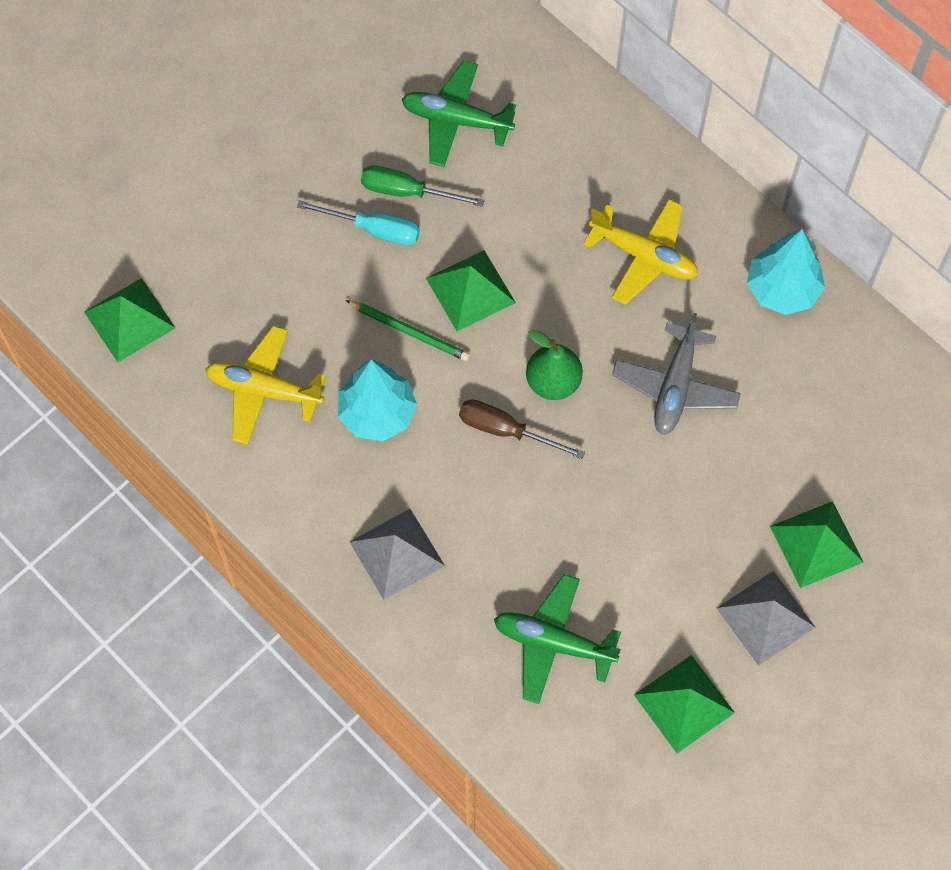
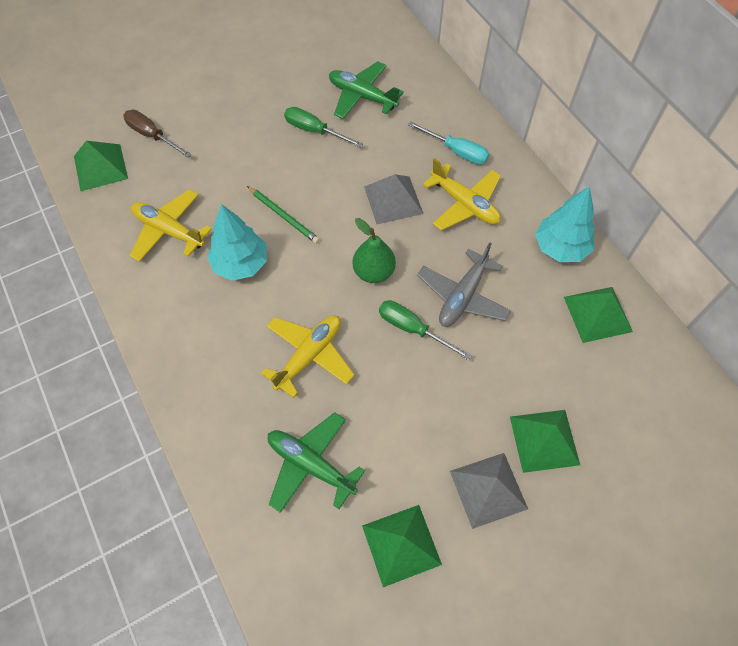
camera: 15 degrees right, 5 degrees down
turquoise screwdriver [297,200,420,245] -> turquoise screwdriver moved to [408,121,489,165]
grey pyramid [350,509,445,600] -> grey pyramid moved to [364,174,423,224]
green pyramid [426,250,516,331] -> green pyramid moved to [564,287,633,343]
brown screwdriver [459,400,585,459] -> brown screwdriver moved to [123,110,192,158]
none -> yellow plane [261,315,355,398]
none -> green screwdriver [379,300,472,360]

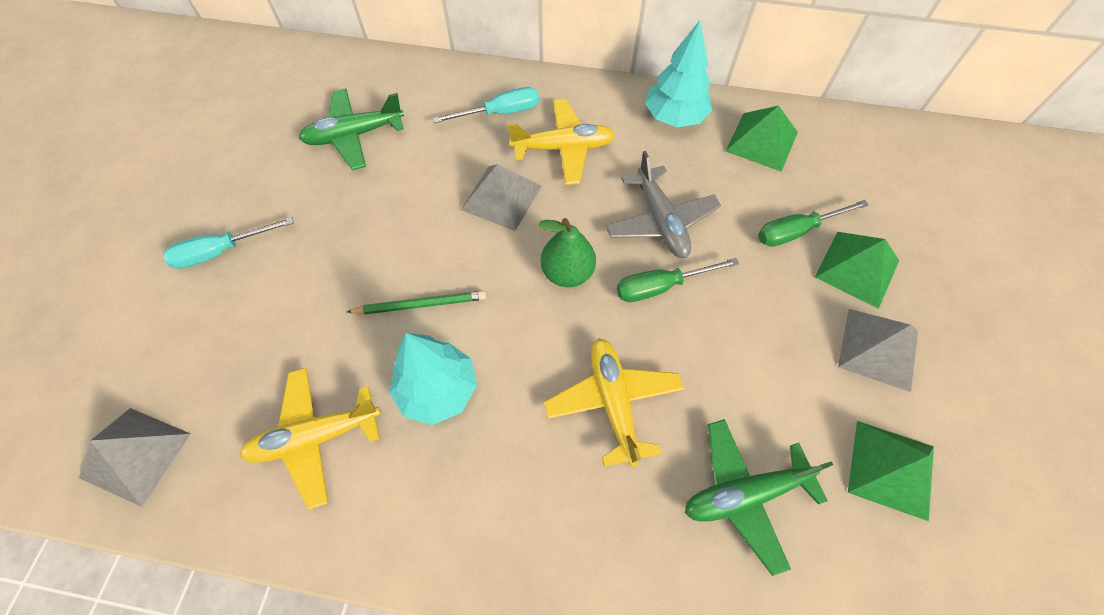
camera: 50 degrees left, 0 degrees up
green pyramid [74,141,128,191] -> grey pyramid [79,408,190,507]
brown screwdriver [123,110,192,158] -> none
green screwdriver [284,107,363,148] -> green screwdriver moved to [758,200,869,247]
none -> turquoise screwdriver [163,217,294,269]

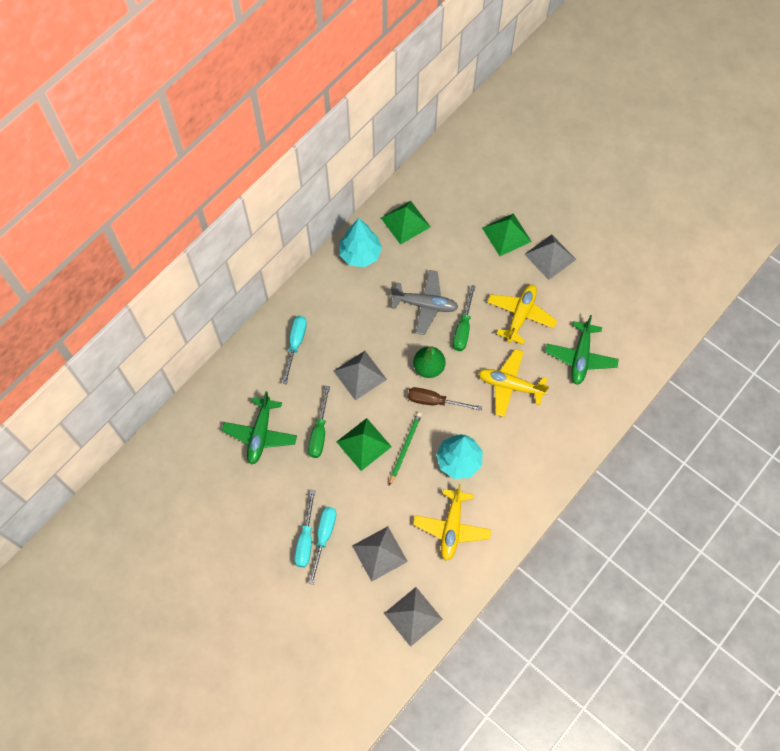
camera: 60 degrees left, 5 degrees up
yellow plane [507,99,615,185] -> yellow plane moved to [487,284,557,344]
green screwdriver [758,200,869,247] -> green screwdriver moved to [308,386,330,458]
green pyramid [848,421,934,521] -> green pyramid moved to [337,418,392,471]
none -> turquoise screwdriver [309,507,336,585]
none -> grey pyramid [352,526,408,582]
none -> brown screwdriver [408,387,482,411]

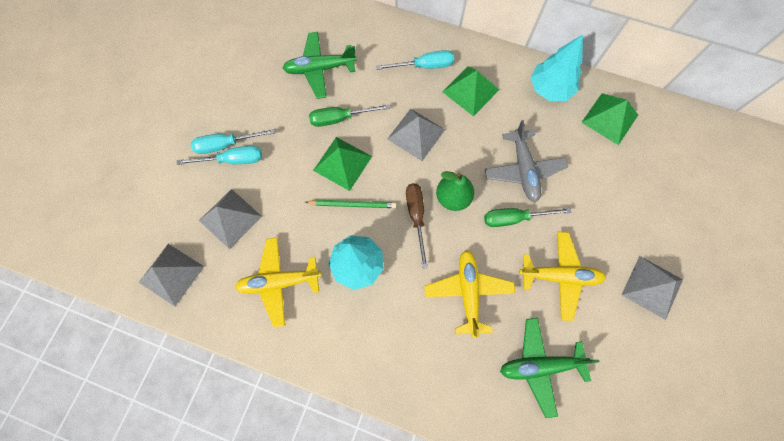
camera: 70 degrees right, 5 degrees up
green pyramid [482,213,532,256] -> green pyramid moved to [442,66,499,116]

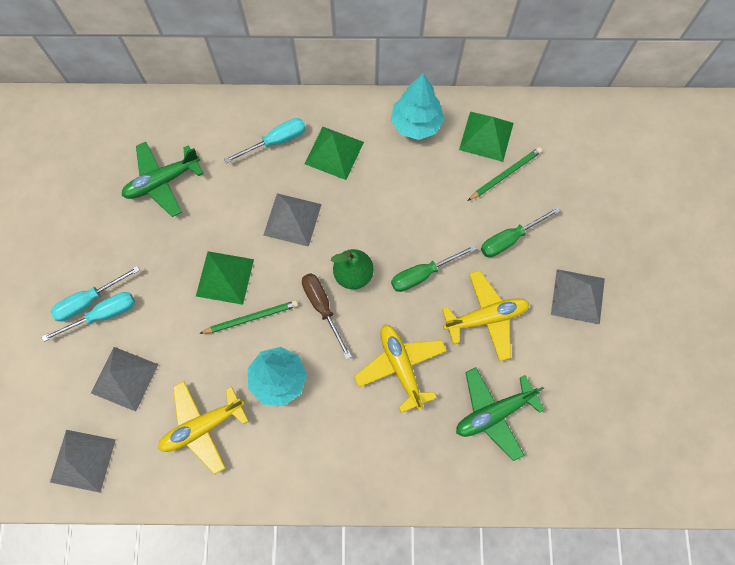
camera: 20 degrees left, 0 degrees up
green screwdriver [309,104,390,127] -> green screwdriver moved to [481,207,561,257]
grey plane [485,120,568,202] -> none
none -> green pencil [467,147,542,201]

